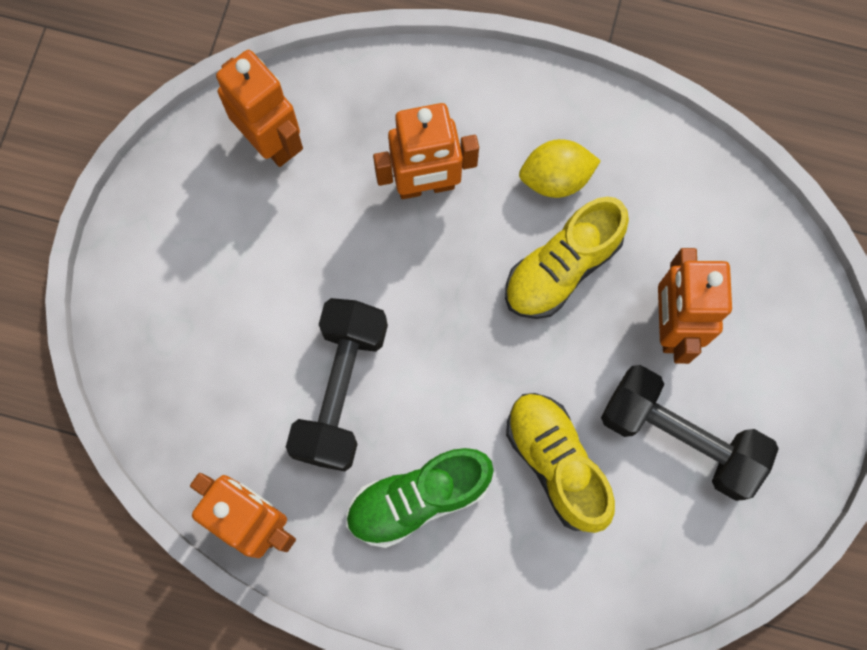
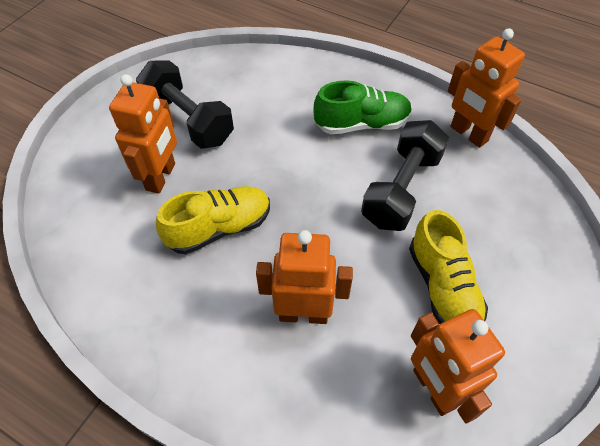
camera: 165 degrees left, 20 degrees down
yellow shoe [506,393,615,533] -> yellow shoe moved to [409,210,488,324]
yellow lemon [519,139,601,198] -> none

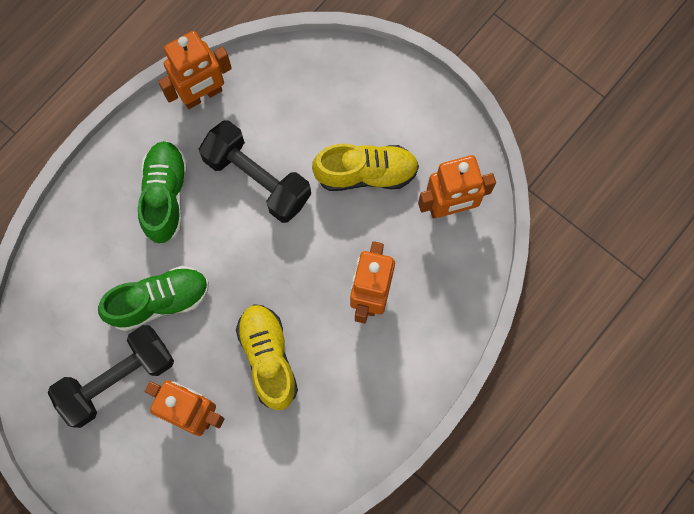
camera: 80 degrees left, 20 degrees up
none -> green shoe [98,266,209,331]

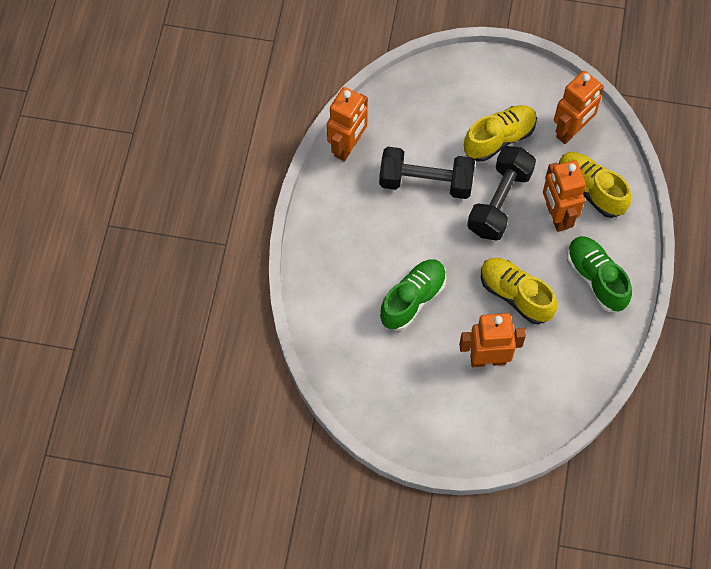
camera: 30 degrees left, 10 degrees down
black dumbbell [48,325,174,428] -> black dumbbell moved to [467,146,536,240]
green shoe [138,141,187,244] -> green shoe moved to [567,236,632,312]
none -> yellow shoe [559,152,631,218]

